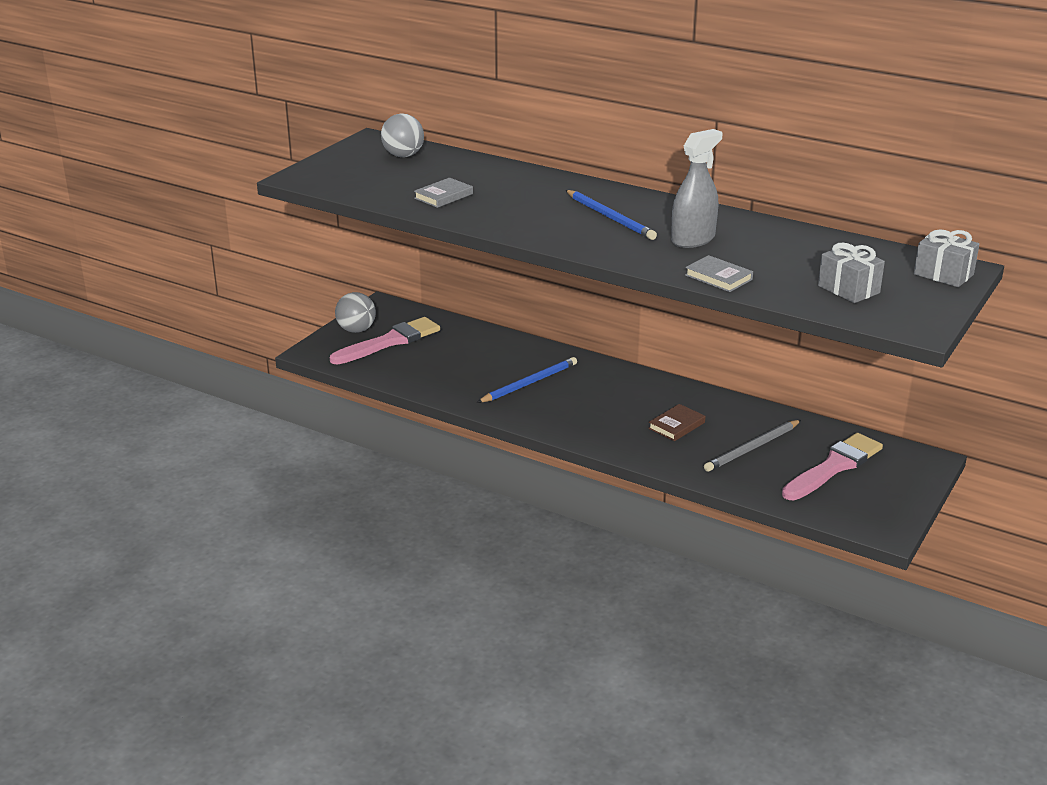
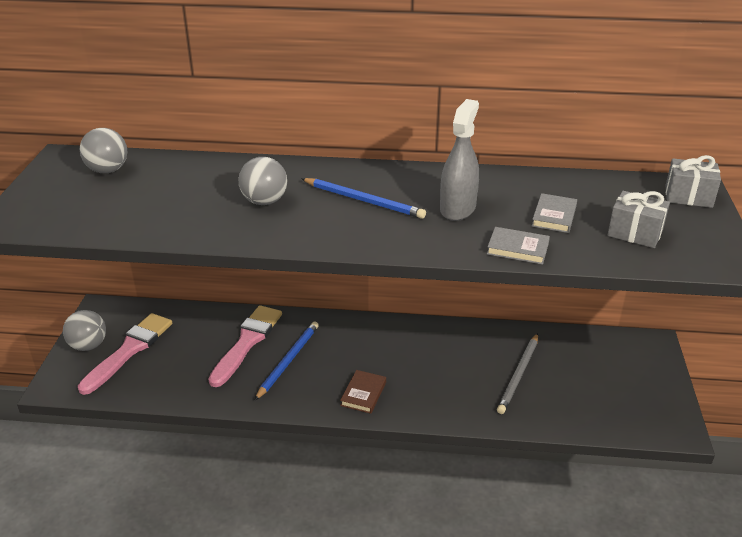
camera: 25 degrees left, 5 degrees up
grey book [414,178,473,208] -> grey book moved to [532,193,577,233]
brown book [648,404,705,441] -> brown book moved to [340,370,386,414]
pink brush [782,433,883,500] -> pink brush moved to [208,305,282,387]
none -> grey ball [238,157,287,205]

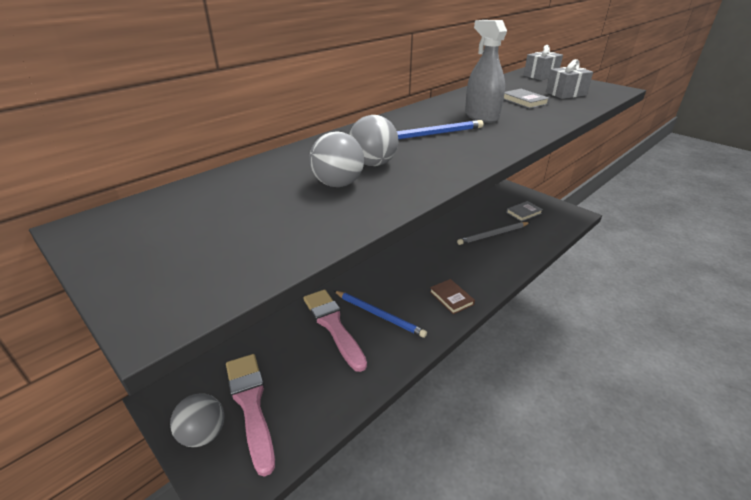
camera: 50 degrees left, 0 degrees up
grey ball [80,128,127,173] -> grey ball moved to [309,132,364,187]
blue pencil [254,322,319,401] -> blue pencil turned 150 degrees clockwise [334,291,427,338]
grey book [487,227,550,265] -> grey book moved to [506,201,543,222]
grey pencil [497,333,538,414] -> grey pencil turned 90 degrees clockwise [457,222,530,245]

